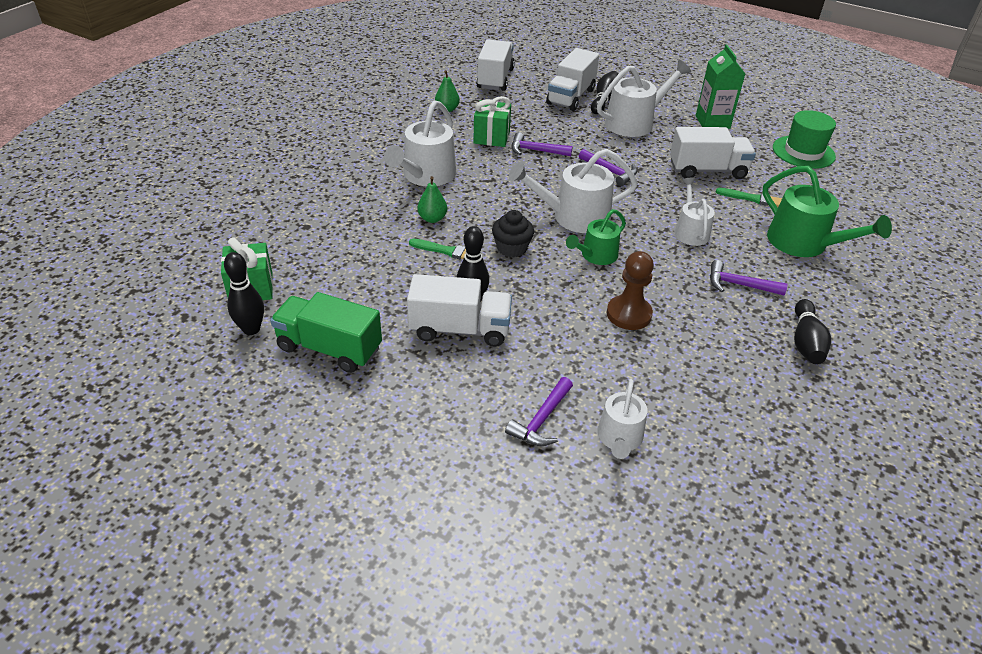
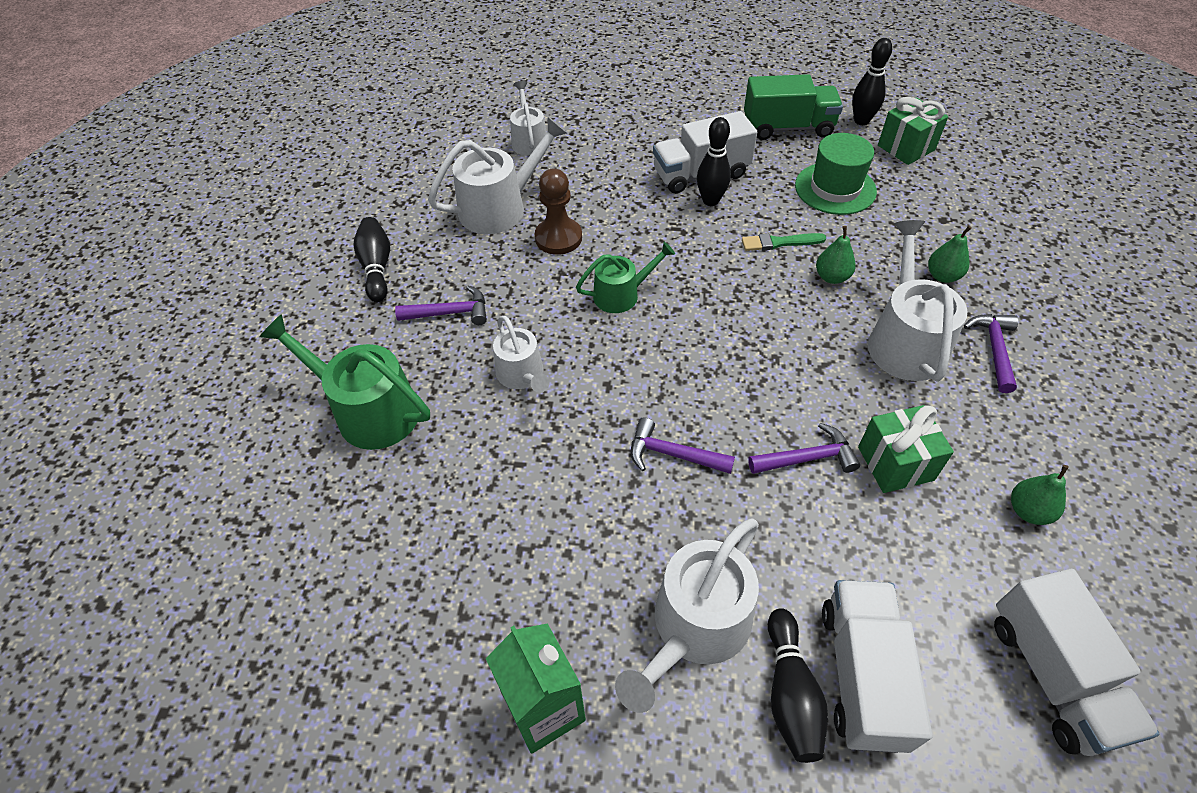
camera: 160 degrees right, 10 degrees up
black cupcake [492,210,534,258] -> none
purple hammer [505,377,573,446] -> purple hammer moved to [964,314,1018,393]
white watering can [509,149,638,233] -> white watering can moved to [428,117,567,234]
green watering can [566,209,626,265] -> green watering can turned 45 degrees clockwise [576,242,675,313]
white truck [670,127,756,179] -> none
green brush [716,188,782,207] -> none
green hat [773,110,836,169] -> green hat moved to [795,133,877,215]
none -> green pear [928,226,972,283]

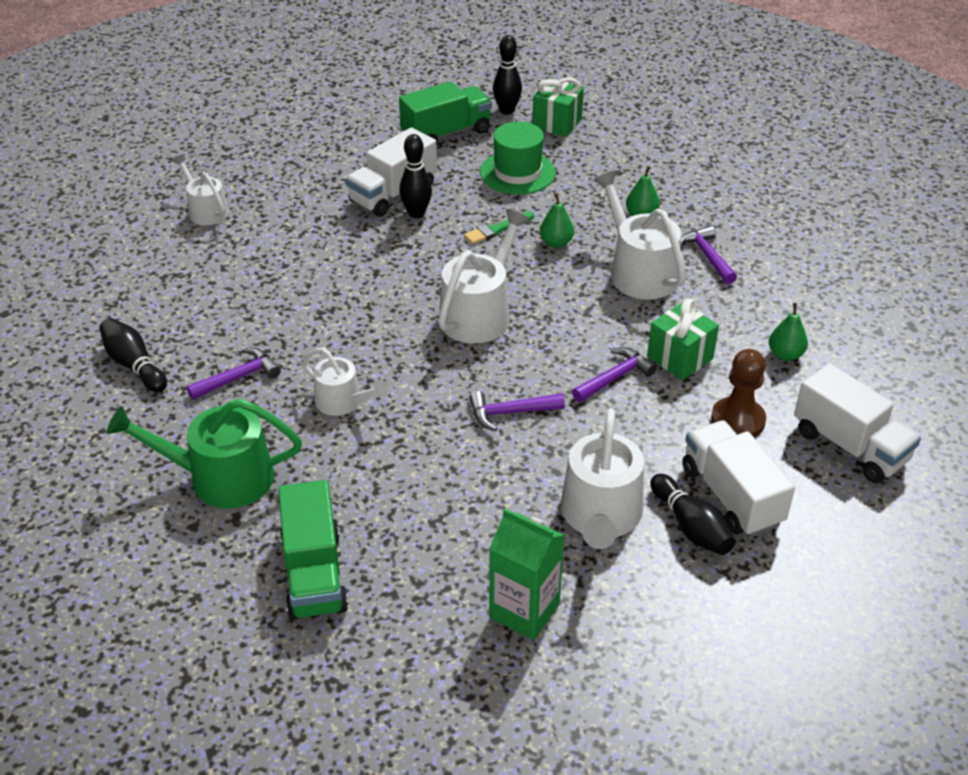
camera: 30 degrees left, 10 degrees down
white watering can [428,117,567,234] -> white watering can moved to [438,209,530,343]
brown pawn [535,168,582,255] -> brown pawn moved to [711,349,766,437]
green watering can [576,242,675,313] -> none
none -> green truck [278,480,348,620]

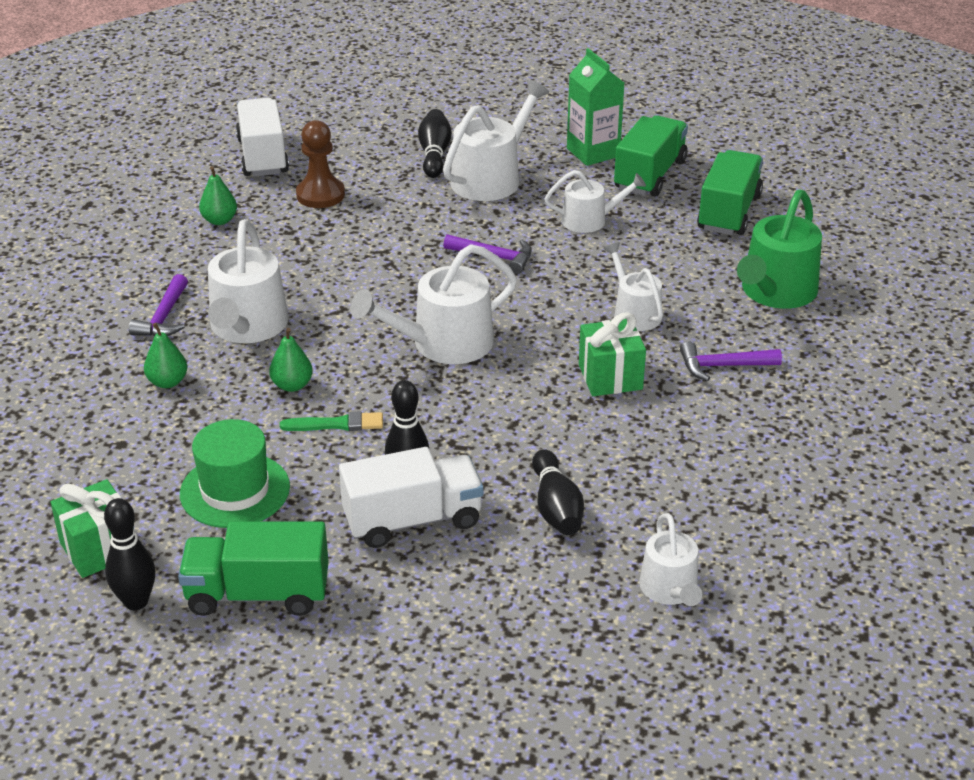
camera: 150 degrees left, 5 degrees down
black bowling pin [99,318,167,392] -> black bowling pin moved to [532,449,584,535]
green watering can [107,399,302,508] -> green watering can turned 90 degrees clockwise [737,190,822,309]
purple hammer [572,347,657,402] -> none
green gift [647,298,719,380] -> green gift moved to [579,313,646,396]
white truck [682,420,795,537] -> none
none -> white watering can [544,170,646,233]
none -> green truck [614,115,688,197]

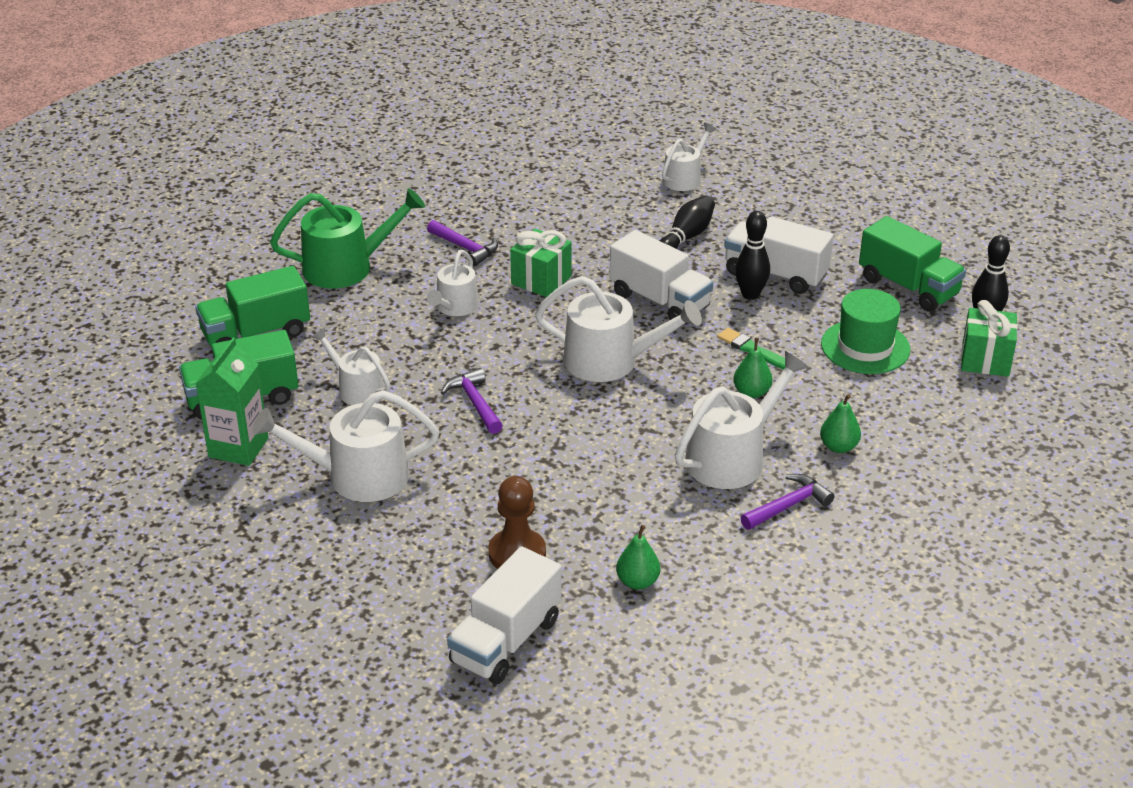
camera: 135 degrees left, 0 degrees up
black bowling pin [418,109,452,178] -> none
none -> white truck [610,230,713,320]

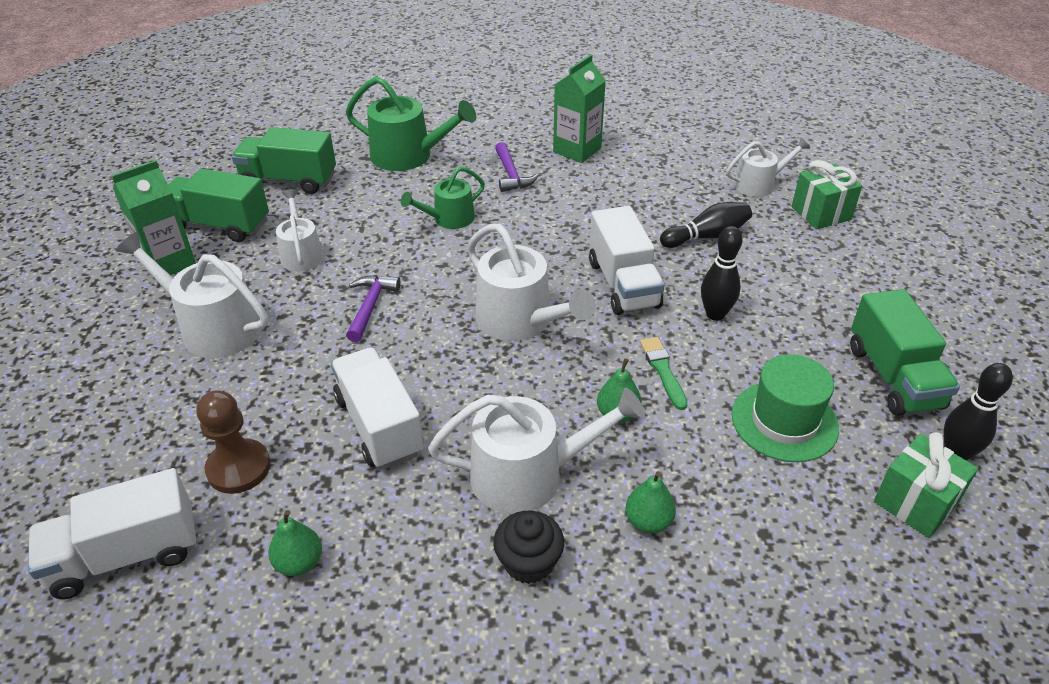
camera: 35 degrees right, 5 degrees up
white watering can [426,250,479,316] -> green watering can [400,166,485,229]
green gift [510,229,572,297] -> green gift moved to [792,160,862,229]
white truck [724,216,834,294] -> white truck moved to [331,347,424,469]
purple hammer [741,474,835,530] -> black cupcake [493,511,564,584]
none -> green carton [553,55,606,163]

